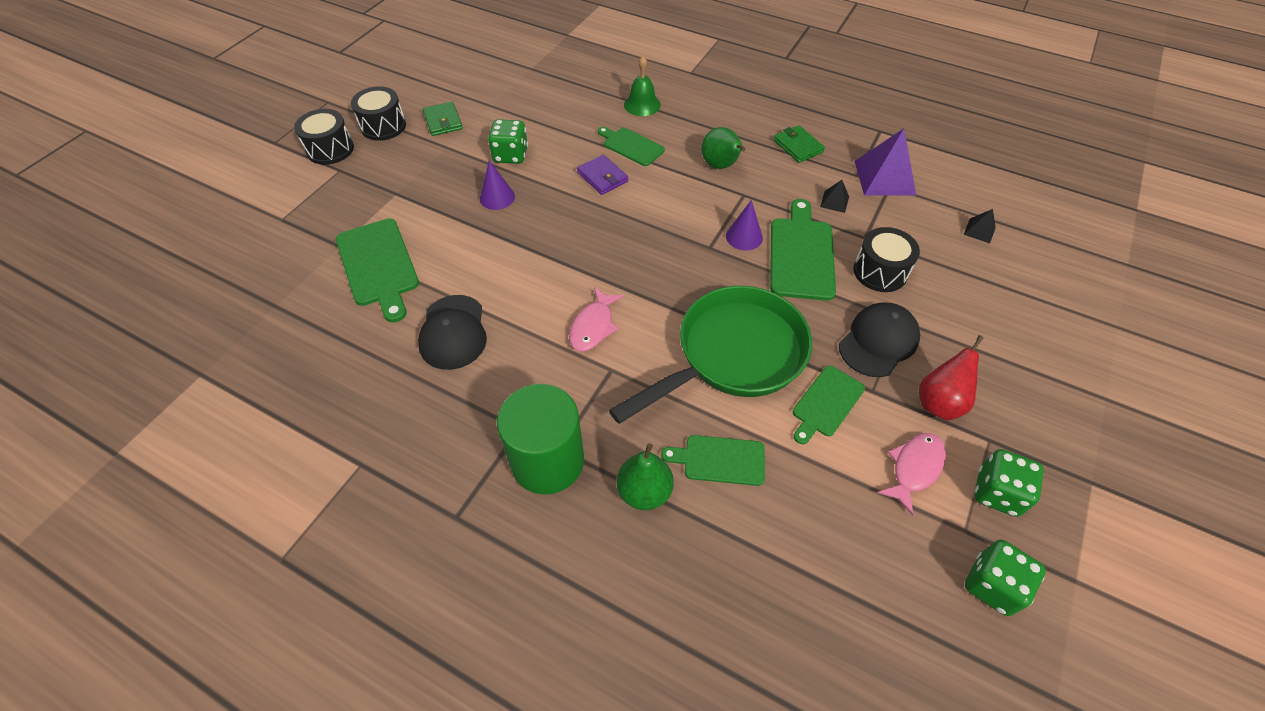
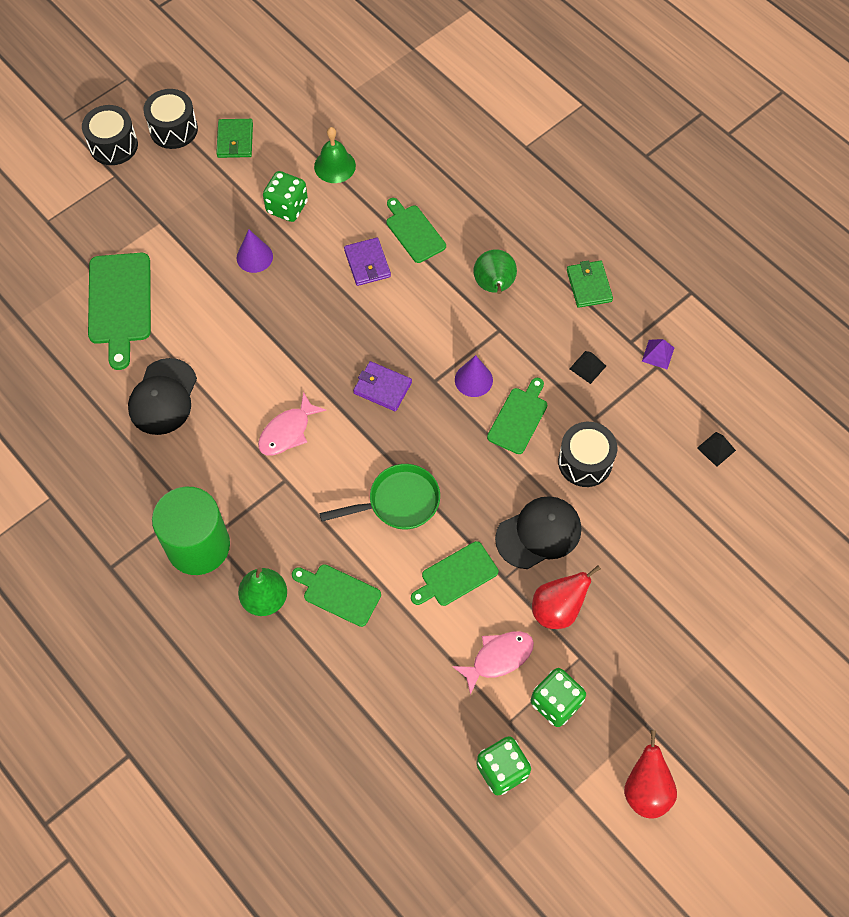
camera: 20 degrees right, 10 degrees up
green pan [609,286,812,424] -> green pan [319,464,440,530], size x0.57
green bell [624,56,661,116] -> green bell moved to [314,127,356,183]
green cutting board [770,199,836,301] -> green cutting board [487,378,547,454], size x0.62
purple pyramid [855,129,916,196] -> purple pyramid [642,339,674,369], size x0.47
none -> purple wallet [353,361,412,411]
none -> red pear [624,730,677,818]

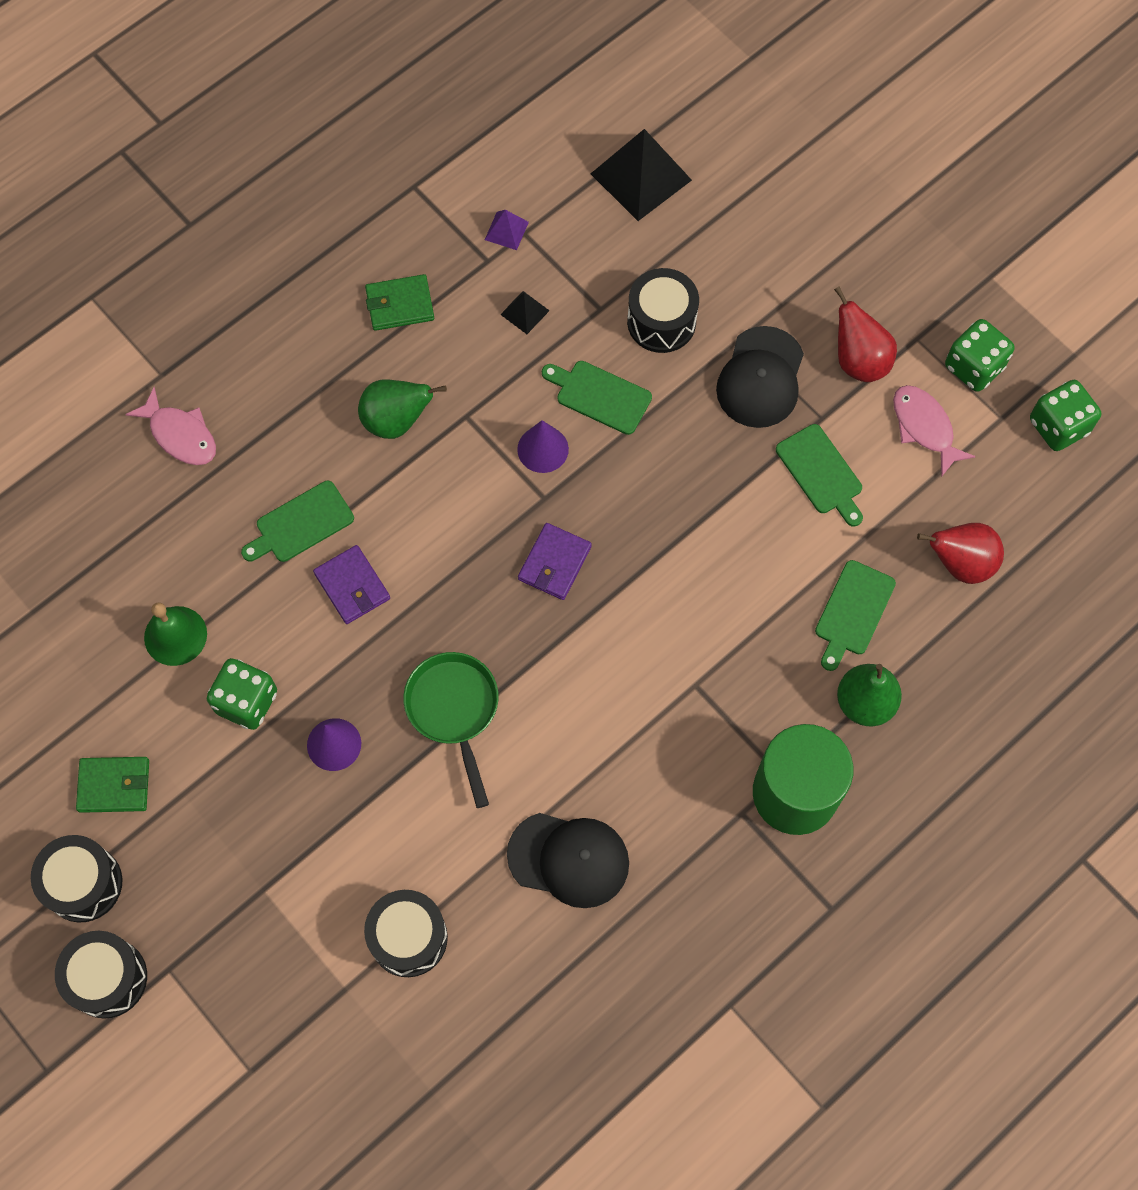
camera: 90 degrees left, 5 degrees up
green cutting board [88,253,151,370] -> black drum [364,890,448,977]
pink fish [258,392,327,455] -> pink fish moved to [125,387,216,465]
green pan [319,464,440,530] -> green pan moved to [403,652,499,808]
purple wallet [344,237,391,286] -> purple wallet turned 75 degrees clockwise [313,545,390,624]
black cap [495,496,581,569] -> black cap turned 135 degrees counterclockwise [716,326,804,428]
red pear [624,730,677,818] -> red pear moved to [917,523,1004,584]
black pyramid [697,432,736,467] -> black pyramid [591,129,692,221], size x2.12

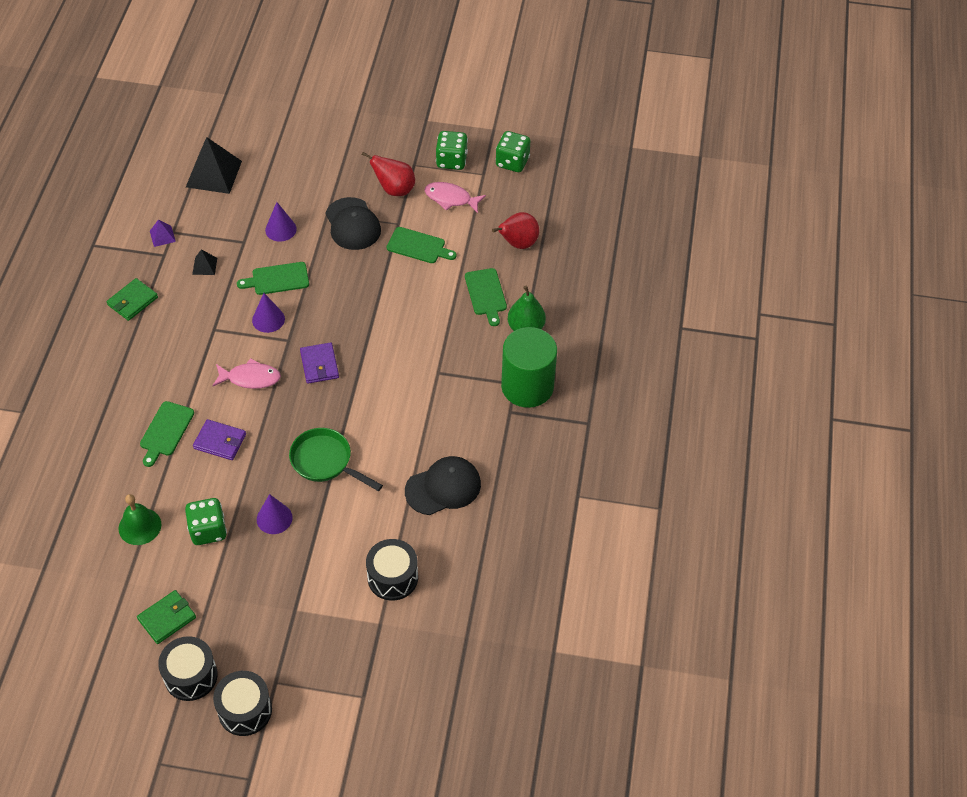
camera: 40 degrees left, 15 degrees down
pink fish [125,387,216,465] -> pink fish moved to [213,358,281,389]
green pear [358,379,447,439] -> none
black drum [627,268,699,353] -> purple cone [265,202,297,242]

